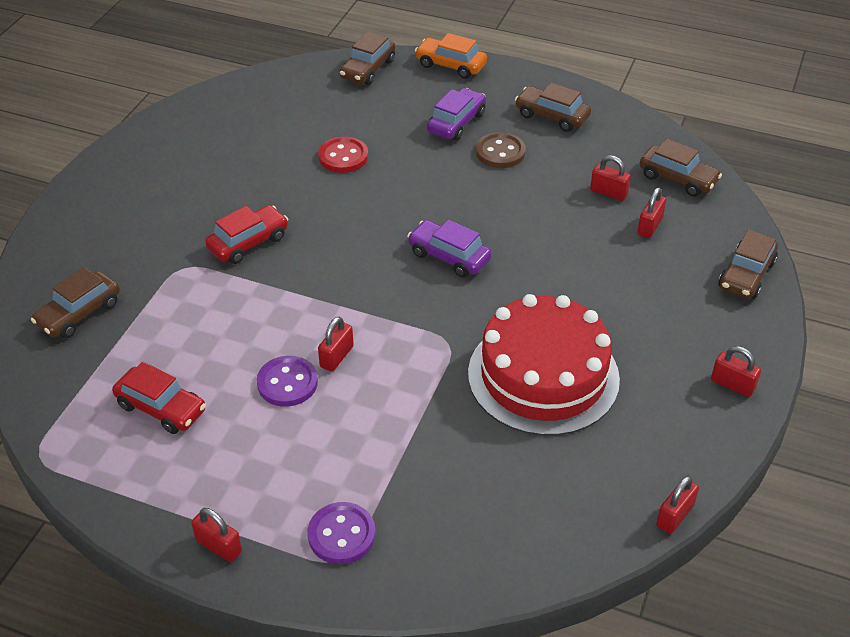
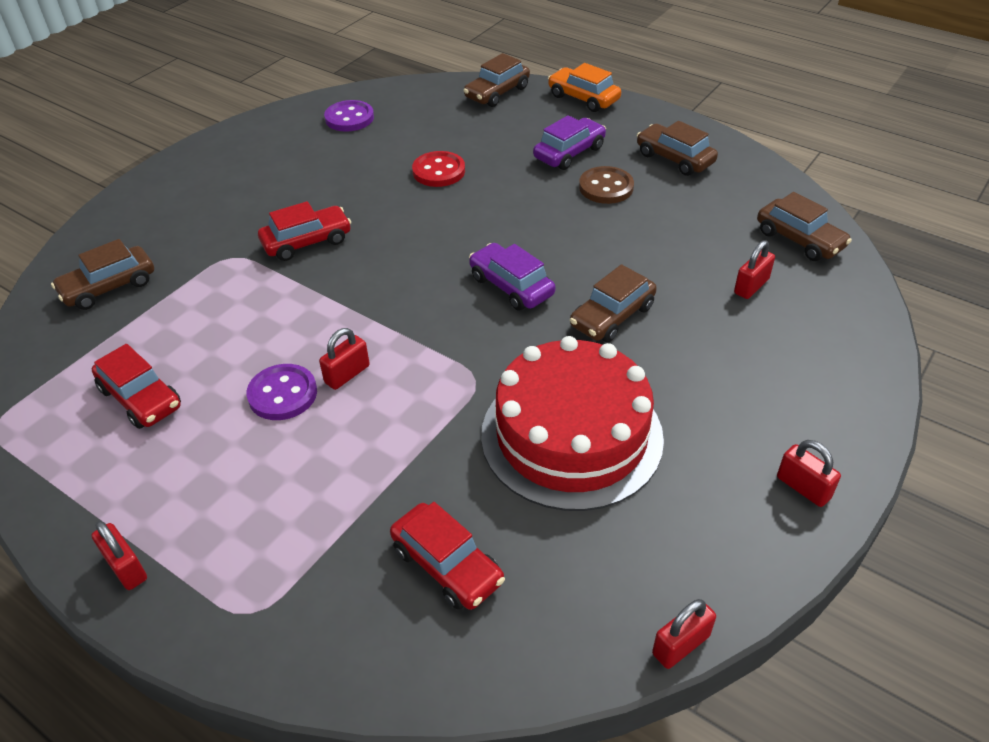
camera: 15 degrees right, 0 degrees up
purple button [308,502,375,564] -> purple button moved to [324,100,374,132]
red padlock [590,155,631,201] -> none
brown car [718,230,778,299] -> brown car moved to [570,264,657,342]
none -> red car [390,502,505,610]

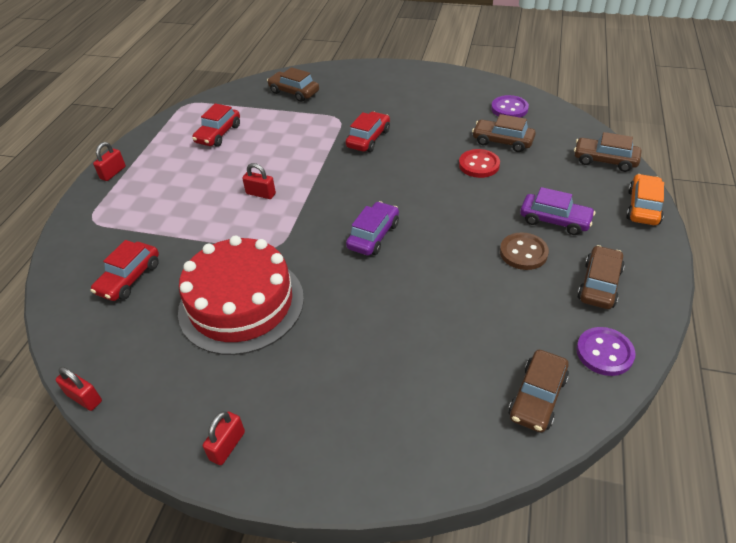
camera: 70 degrees right, 0 degrees up
purple button [246,364,317,420] -> purple button moved to [576,327,636,376]
red car [258,201,351,261] -> red car turned 105 degrees counterclockwise [346,112,390,152]
brown car [570,264,657,342] -> brown car moved to [472,114,536,152]
red padlock [734,240,775,299] -> none

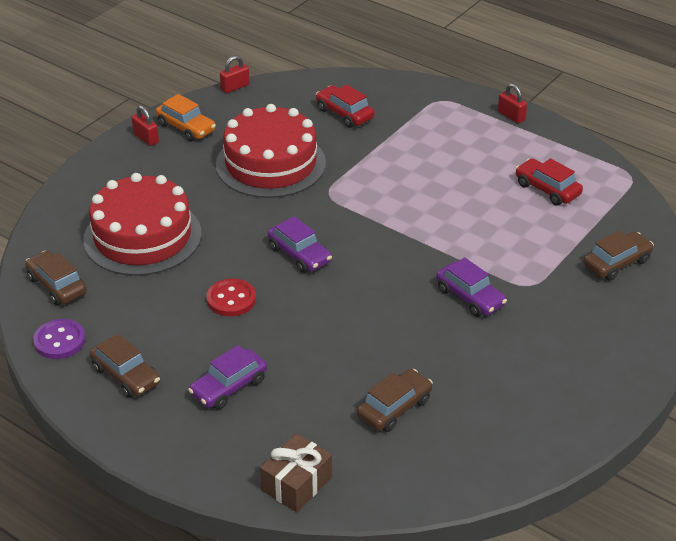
camera: 110 degrees right, 5 degrees down
red padlock [242,163,276,199] -> none
red car [346,112,390,152] -> purple car [436,257,507,317]
red button [459,149,500,178] -> red button moved to [207,278,256,316]
purple button [491,95,529,118] -> none
brown button [500,232,549,270] -> none
brown car [574,132,641,172] -> brown gift [260,434,332,512]
orange car [626,174,664,225] -> orange car moved to [156,94,216,142]
none -> red cake [83,173,202,276]

